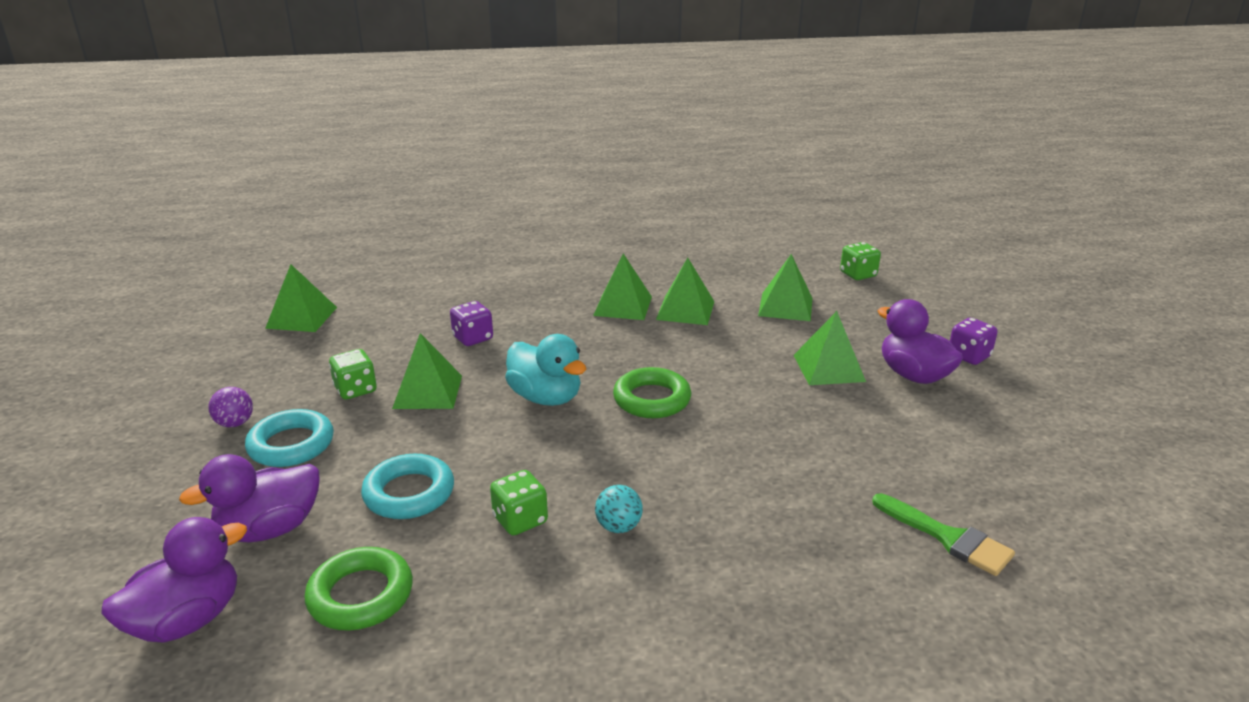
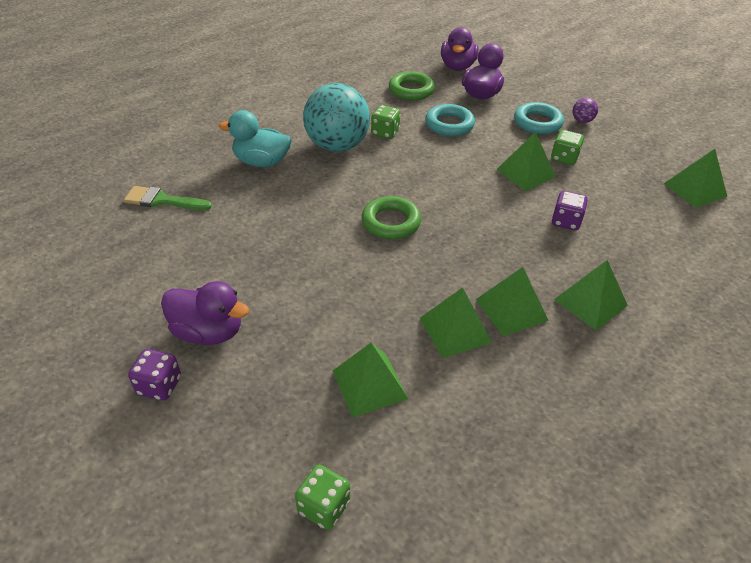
camera: 145 degrees right, 15 degrees up
turquoise duck [505,334,586,406] -> turquoise duck moved to [219,110,291,167]
turquoise ball [595,485,643,533] -> turquoise ball [303,83,370,152], size x2.50
green pyramid [794,311,866,385] -> green pyramid moved to [554,260,628,331]

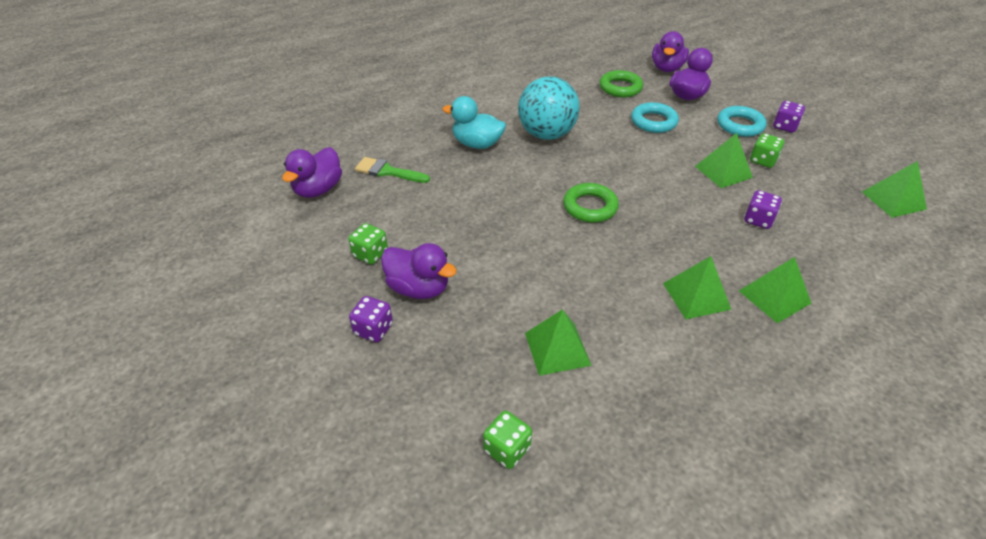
camera: 10 degrees right, 0 degrees up
green dice [371,105,401,139] -> green dice moved to [348,223,388,265]
green pyramid [419,287,492,358] -> none
purple ball [573,98,598,123] -> purple dice [773,101,805,133]
none -> purple duck [282,147,342,198]

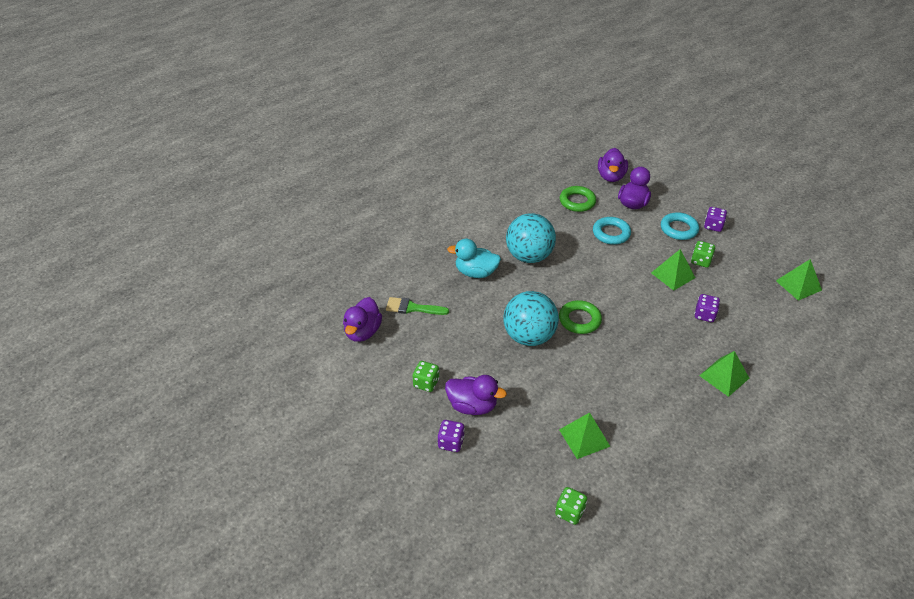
camera: 10 degrees left, 0 degrees up
green pyramid [663,256,731,319] -> none
none -> turquoise ball [503,291,559,346]

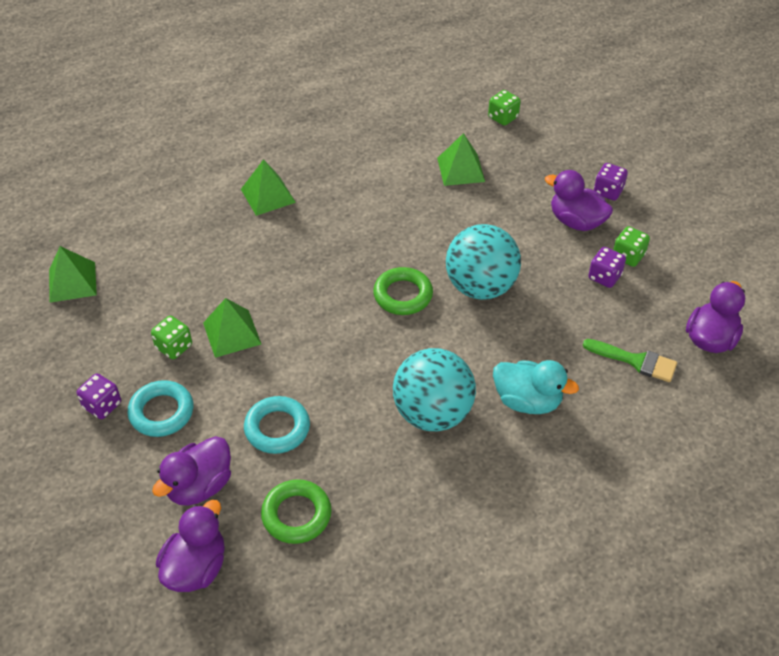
camera: 165 degrees left, 5 degrees up
purple dice [695,294,720,322] -> purple dice moved to [588,247,626,288]

